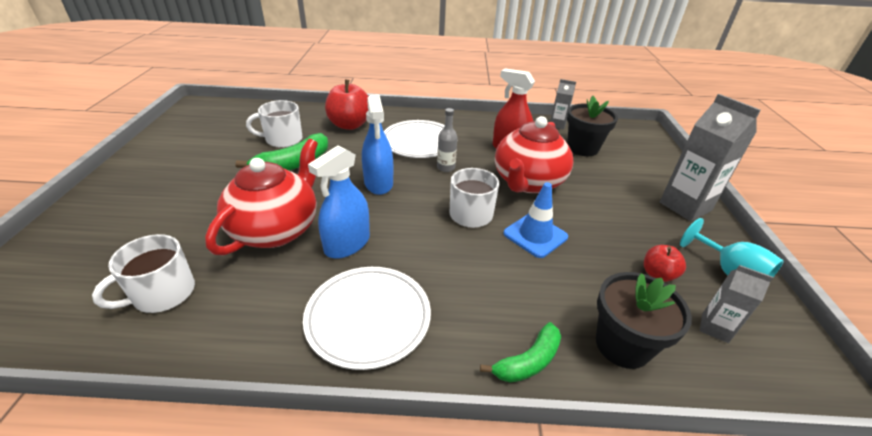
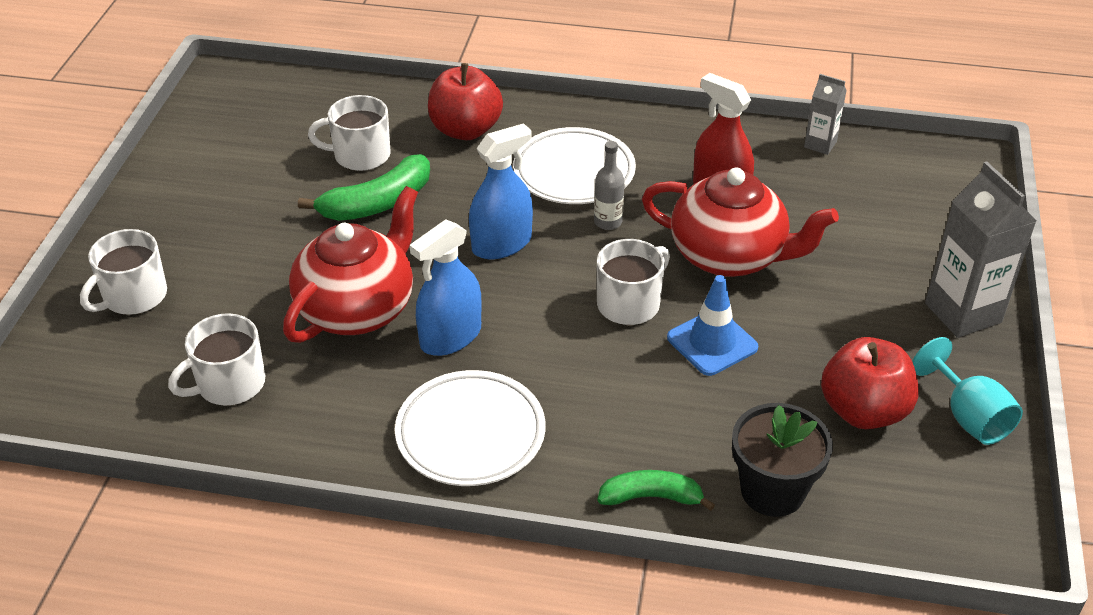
camera: 10 degrees right, 5 degrees up
blue spray bottle [362,95,393,195] -> blue spray bottle turned 120 degrees counterclockwise [469,123,533,259]
green banana [480,322,561,383] -> green banana turned 150 degrees counterclockwise [597,470,715,511]
red teapot [495,116,573,193] -> red teapot turned 105 degrees counterclockwise [642,168,839,277]
black flower pot [567,96,618,156] -> none
red apple [644,245,686,282] -> red apple [821,337,919,429], size x1.84
grey carton [700,265,773,343] -> none
none -> white mug [80,229,167,315]

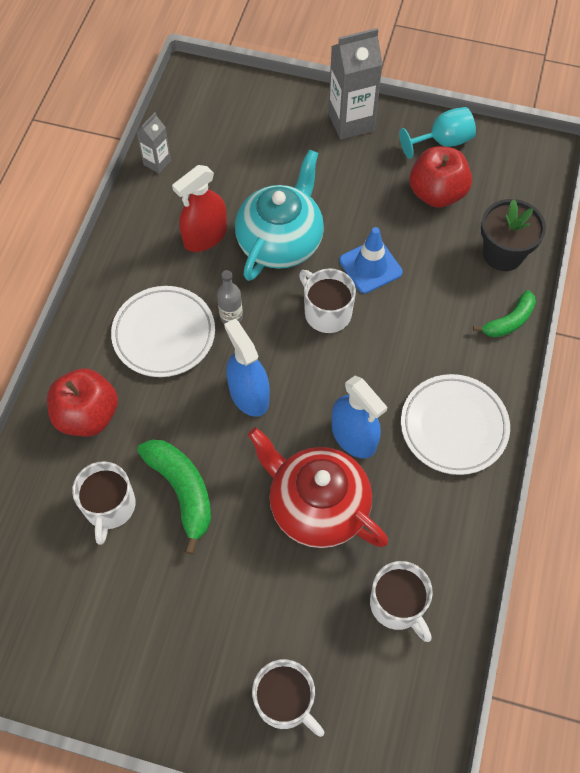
camera: 85 degrees left, 20 degrees up
green banana [597,470,715,511] -> green banana turned 135 degrees counterclockwise [473,290,536,337]
red teapot [642,168,839,277] -> turquoise teapot [235,149,324,281]

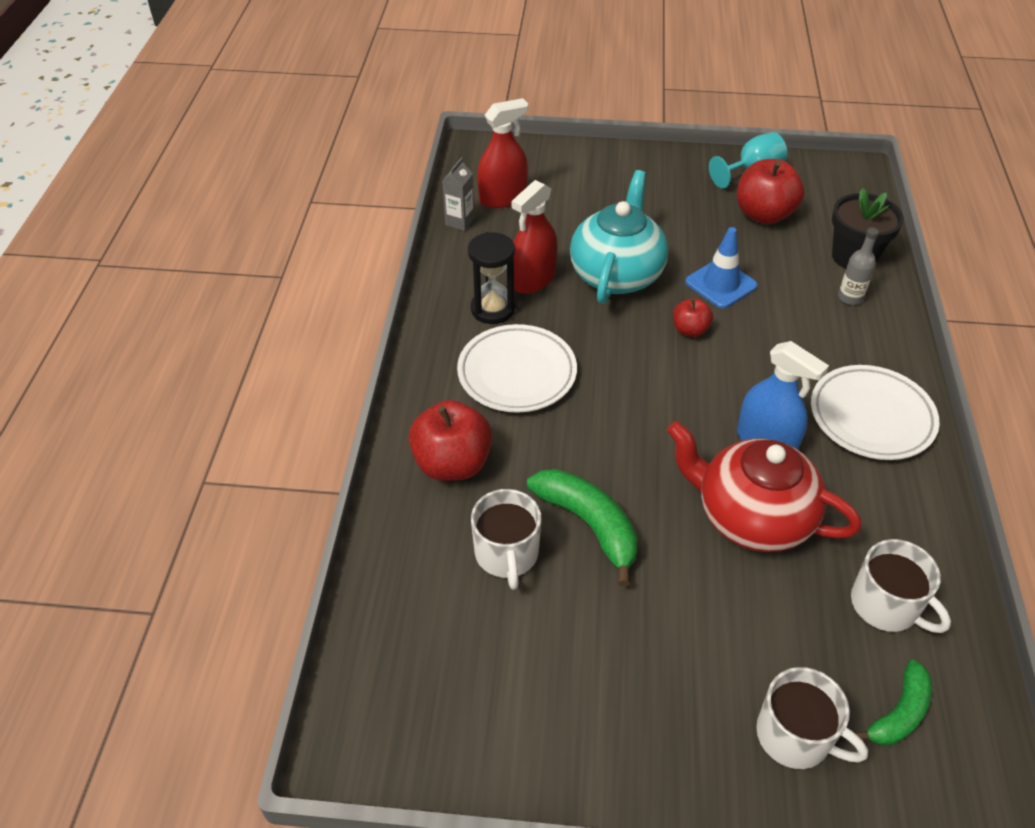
camera: 10 degrees left, 15 degrees down
grey bottle [217,270,243,324] -> grey bottle moved to [838,228,879,305]
blue spray bottle [224,319,270,417] -> none
white mug [299,268,356,333] -> red apple [673,298,713,337]
grey carton [328,28,383,139] -> none
green banana [473,290,536,337] -> green banana moved to [854,660,932,746]
none -> black hourglass [468,232,515,324]
none -> red spray bottle [477,98,528,208]

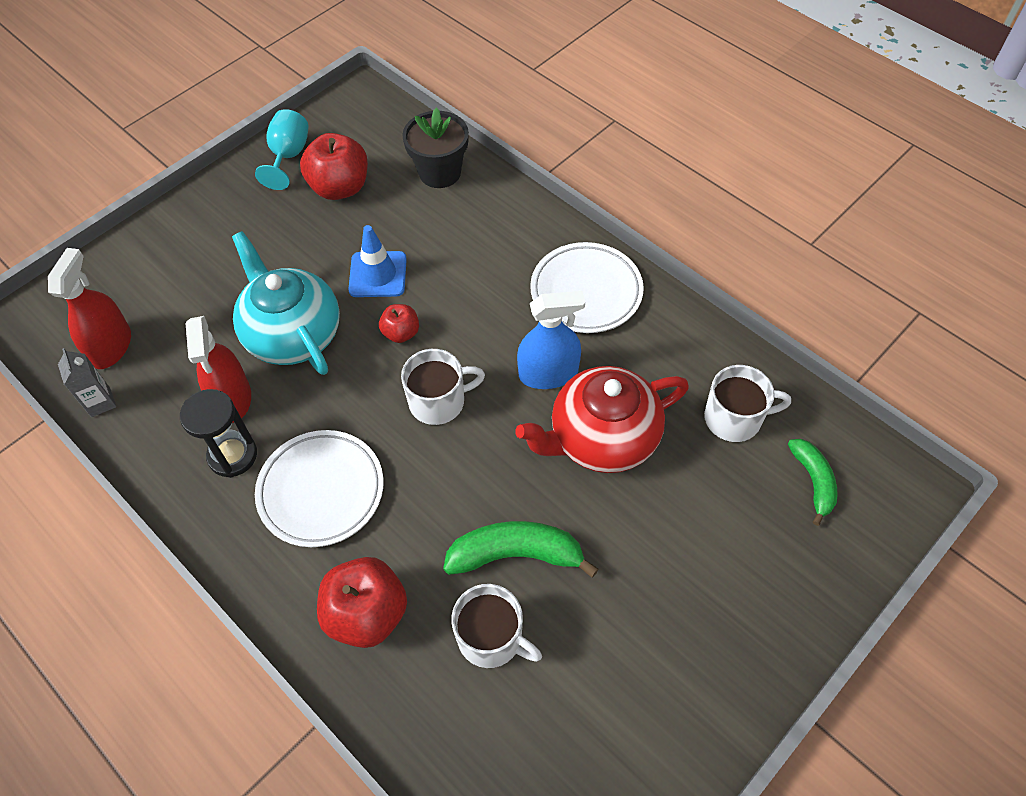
camera: 50 degrees left, 10 degrees up
white mug [756,667,868,769] -> white mug moved to [401,349,485,425]
grey bottle [838,228,879,305] -> none

